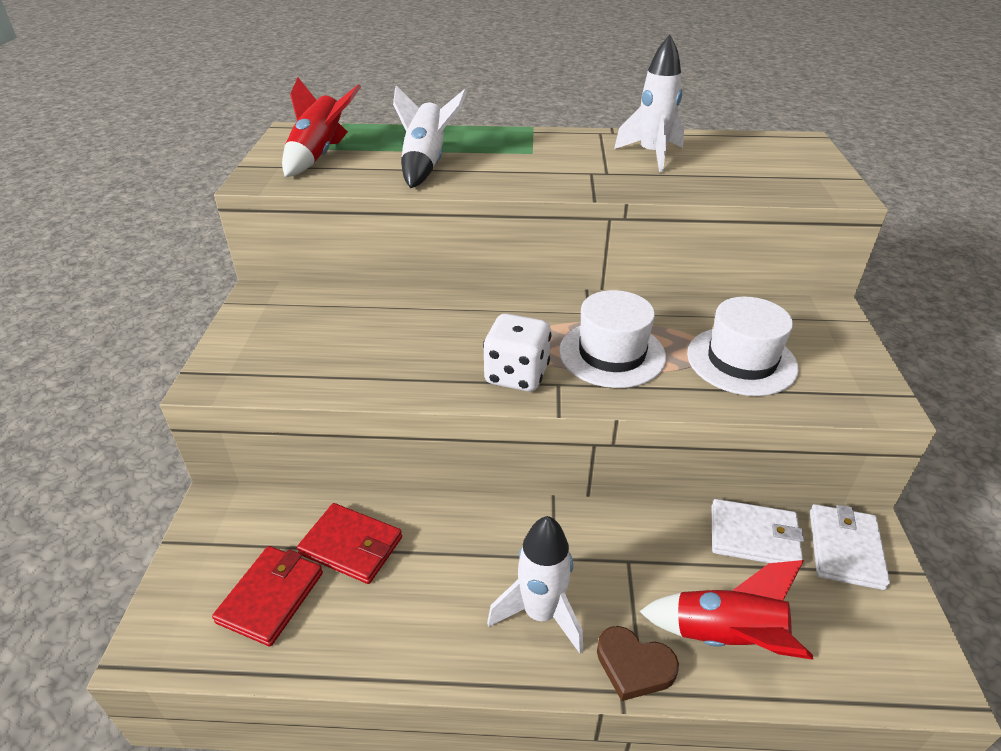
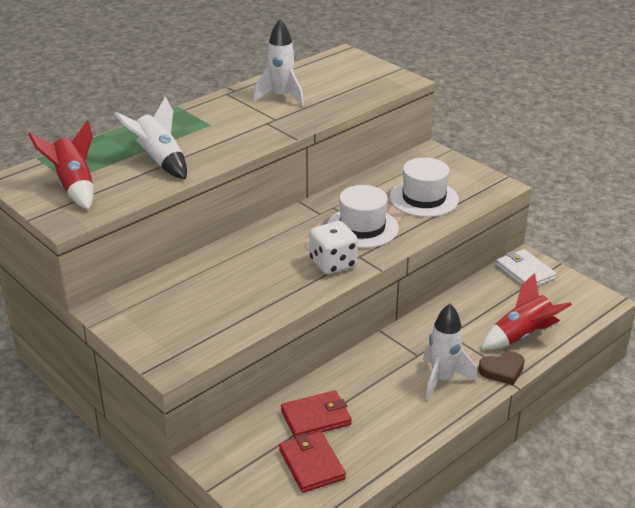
camera: 45 degrees left, 5 degrees down
white wallet [712,499,804,563] -> none

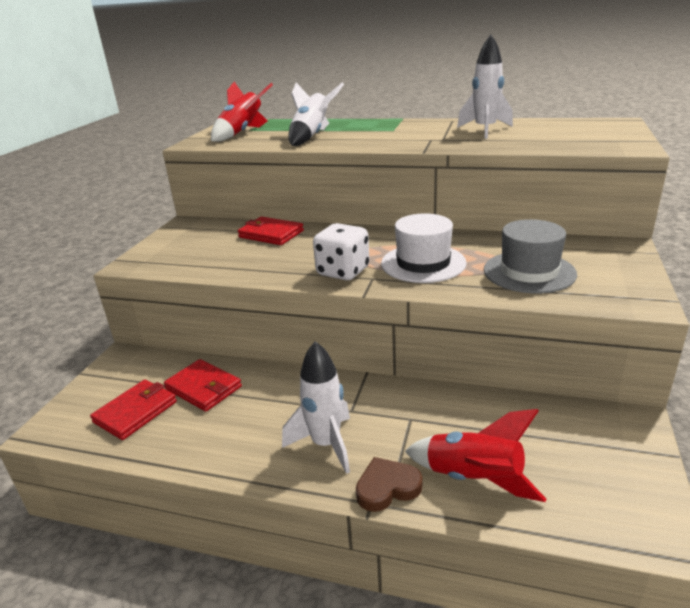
camera: 60 degrees right, 5 degrees down
white hat [390,157,459,217] -> grey hat [484,219,577,293]
brown heart [478,351,525,385] -> brown heart turned 120 degrees clockwise [356,457,422,512]
white wallet [496,249,557,286] -> none
none -> red wallet [238,217,304,245]

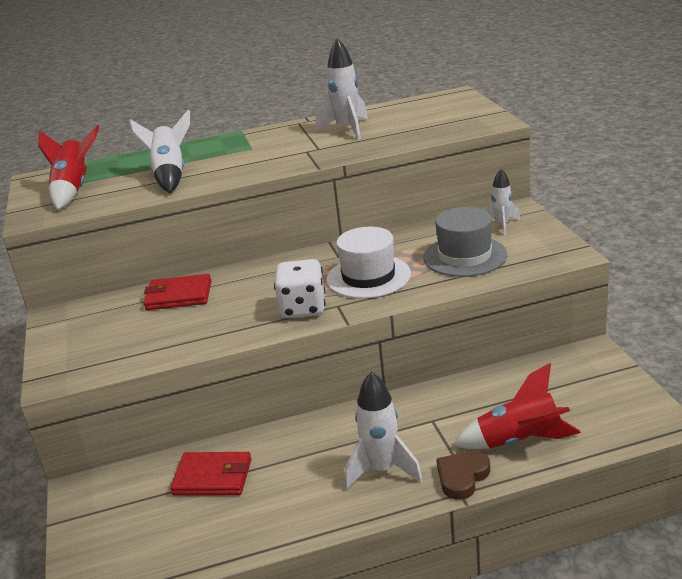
camera: 30 degrees left, 0 degrees up
red wallet [90,380,177,440] -> none
none -> white rocket [485,169,520,235]

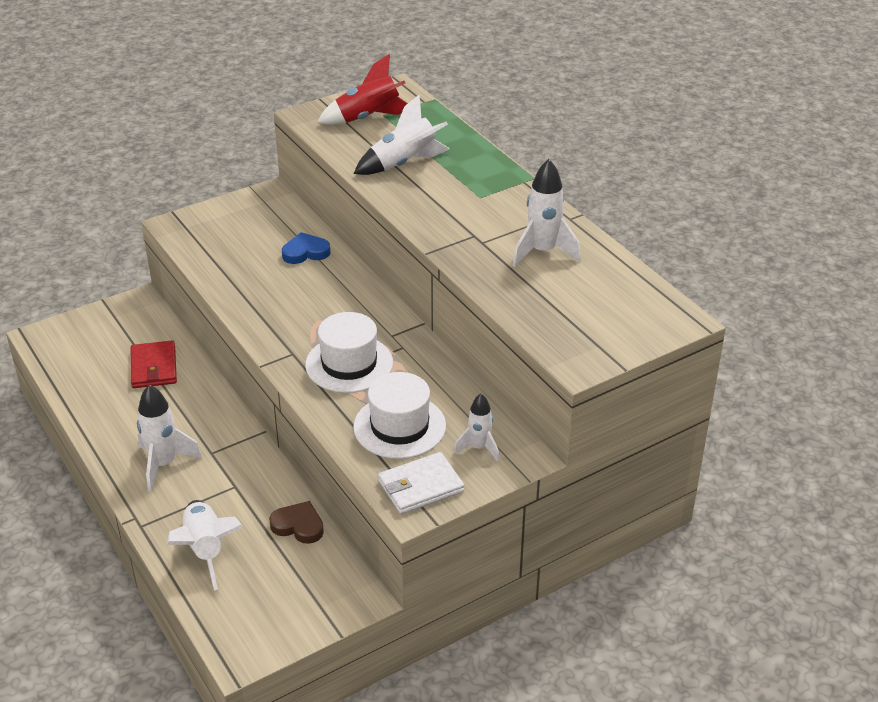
camera: 70 degrees right, 10 degrees up
red wallet [144,274,211,310] -> blue heart [282,232,330,264]
white dice [274,259,325,319] -> none
grey hat [423,207,507,277] -> white hat [353,372,446,459]
brown heart [437,451,490,500] -> brown heart moved to [269,501,324,544]
red rocket [453,363,581,449] -> white rocket [168,500,243,590]
none -> white wallet [378,452,464,514]

